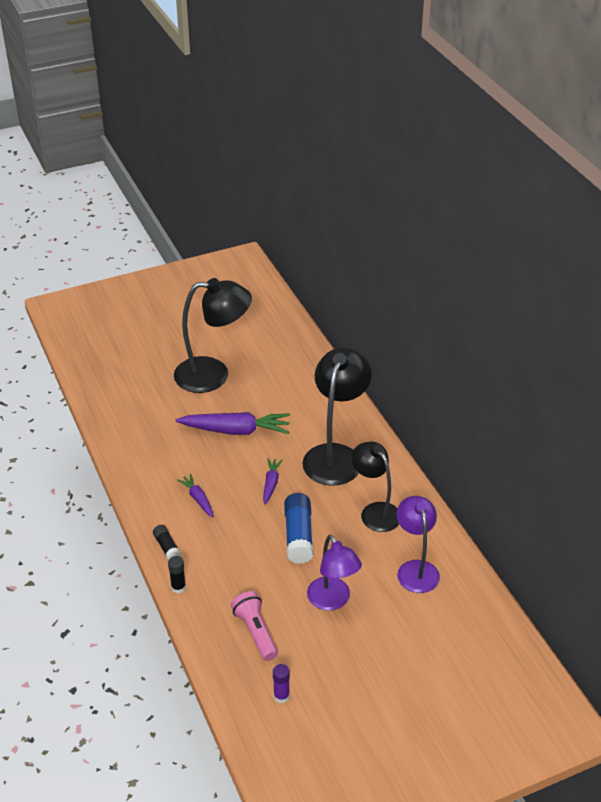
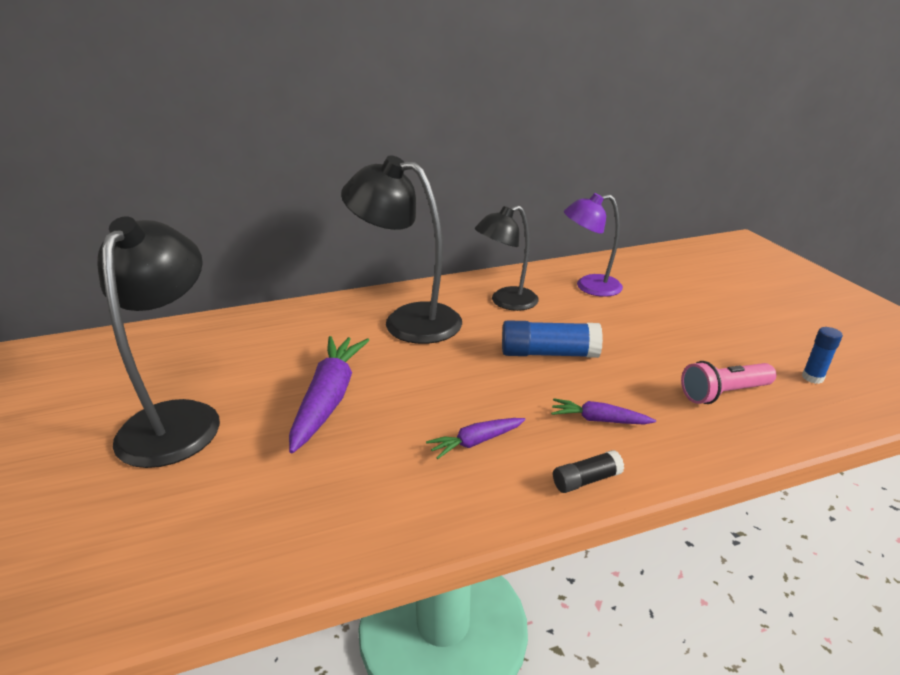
camera: 85 degrees left, 10 degrees down
black glue stick [168,556,186,594] -> none
purple carrot [263,458,283,505] -> purple carrot moved to [551,398,656,424]
purple glue stick [273,664,290,703] -> blue glue stick [802,327,843,384]
purple lamp [307,535,362,611] -> none

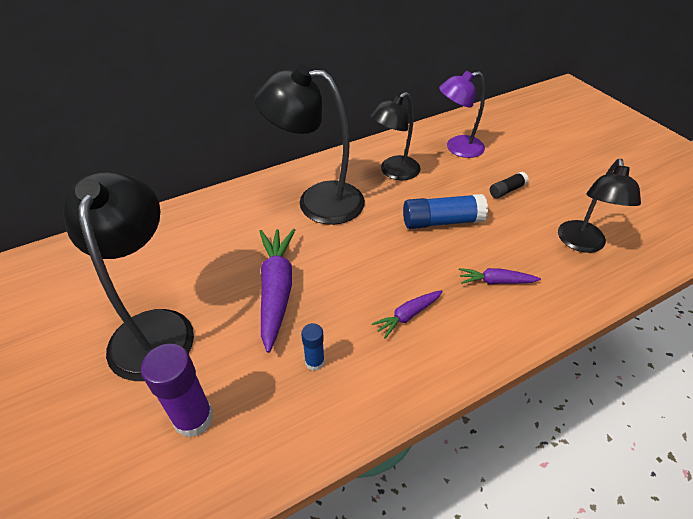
camera: 10 degrees left, 15 degrees up
black glue stick [553,450,624,493] -> black glue stick moved to [490,172,529,198]
pink flashlight [681,361,776,404] -> black lamp [558,159,641,253]
blue glue stick [802,327,843,384] -> blue glue stick moved to [301,323,325,371]
none -> purple glue stick [141,344,213,438]

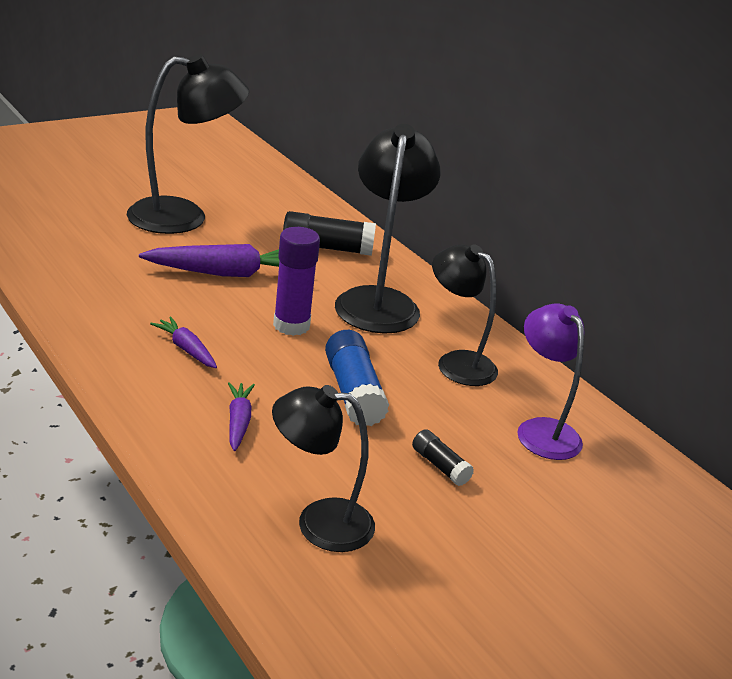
camera: 80 degrees right, 15 degrees down
purple glue stick [141,344,213,438] -> purple glue stick moved to [273,227,320,336]
blue glue stick [301,323,325,371] -> none
none -> black glue stick [283,211,376,256]

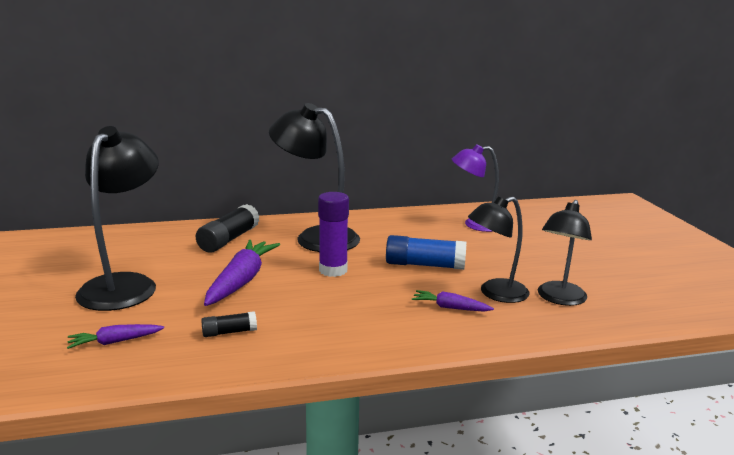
camera: 65 degrees left, 10 degrees down
purple carrot [150,316,217,368] -> purple carrot moved to [67,324,164,349]
black glue stick [412,429,474,486] -> black glue stick moved to [201,311,257,337]
black lamp [432,244,498,386] -> black lamp moved to [468,196,529,303]

